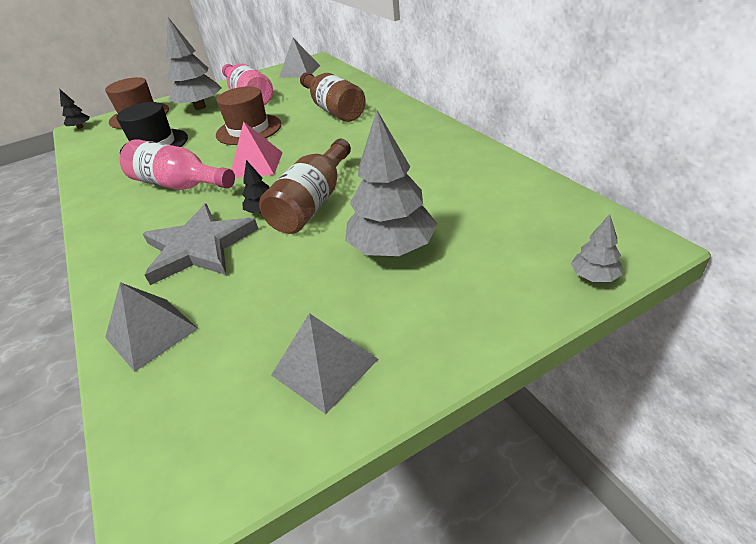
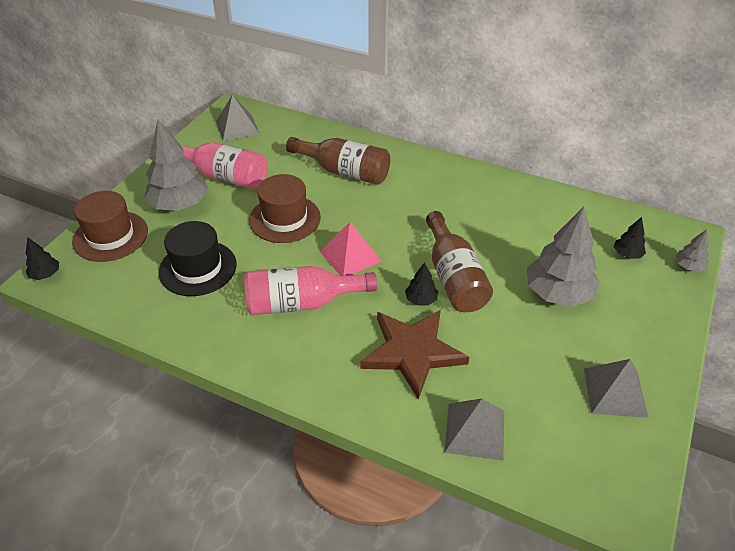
camera: 40 degrees left, 5 degrees up
grey star [143,204,258,285] -> brown star [360,310,469,400]
none -> black tree [614,217,646,259]

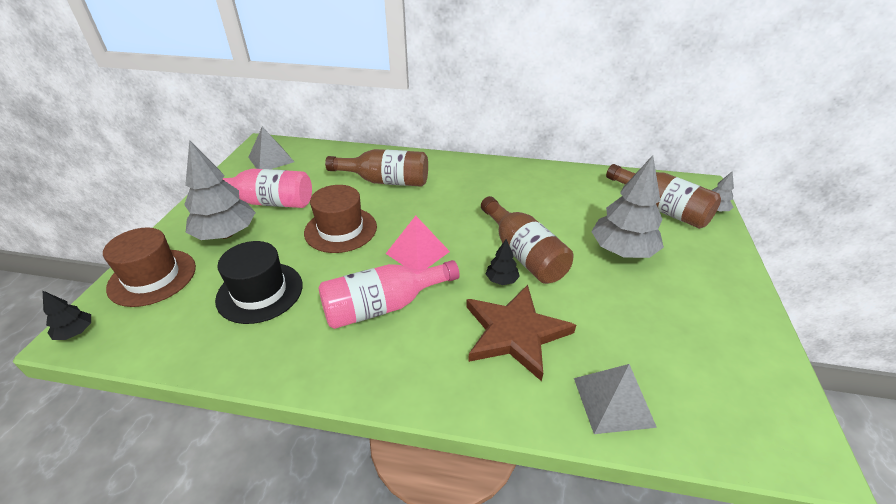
camera: 15 degrees left, 5 degrees down
grey pyramid [584,359,648,418] -> none
black tree [614,217,646,259] -> brown bottle [606,164,721,229]

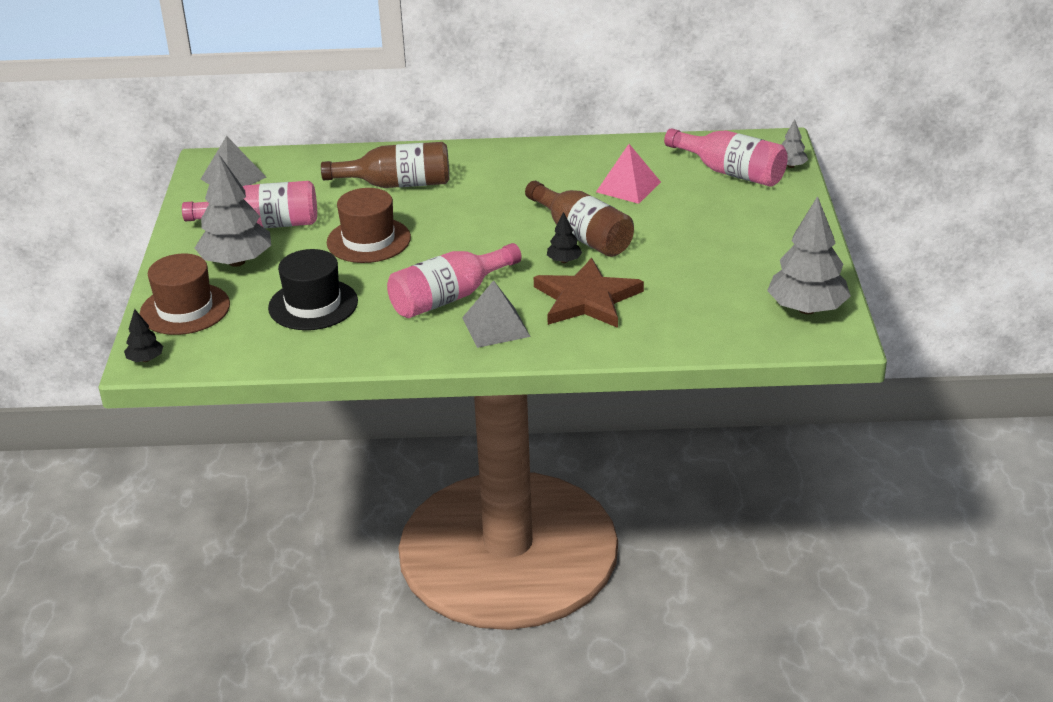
camera: 10 degrees left, 5 degrees down
pink pyramid [386,216,450,270] -> pink pyramid moved to [596,144,661,204]
grey pyramid [574,364,657,434] -> grey pyramid moved to [462,280,531,348]
grey tree [591,155,664,258] -> grey tree moved to [767,196,851,314]
brown bottle [606,164,721,229] -> pink bottle [664,128,788,187]

